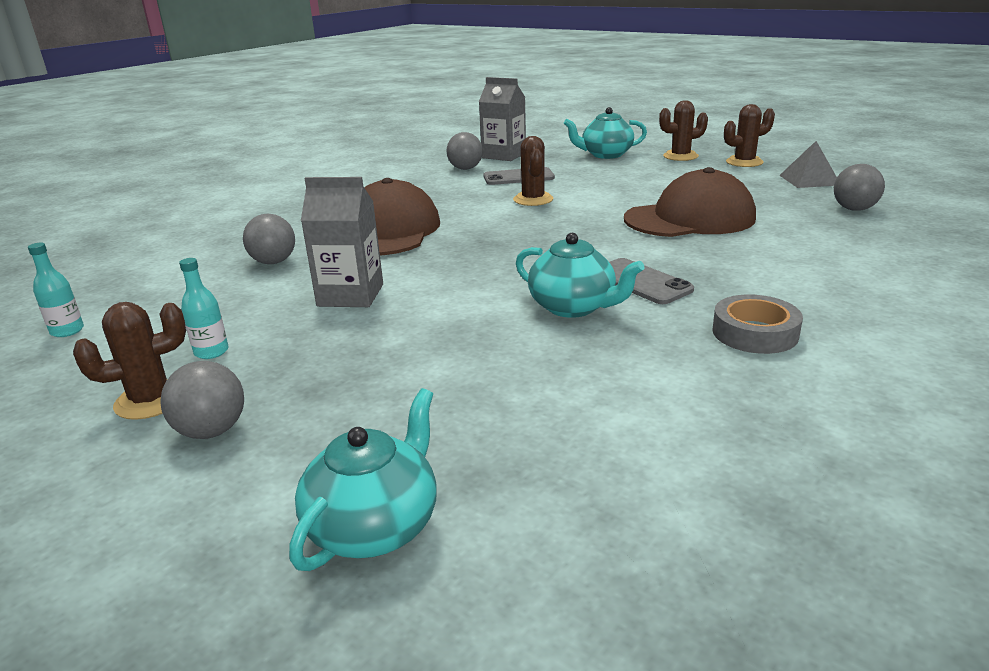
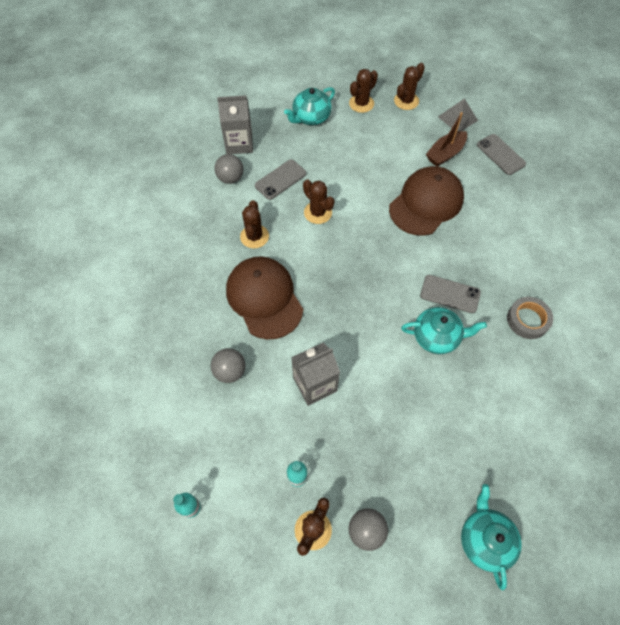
camera: 35 degrees left, 35 degrees up
grey ball [834,164,885,211] -> grey phone [477,134,526,175]
none -> brown cactus [240,200,269,249]
none -> brown boat [426,112,467,166]

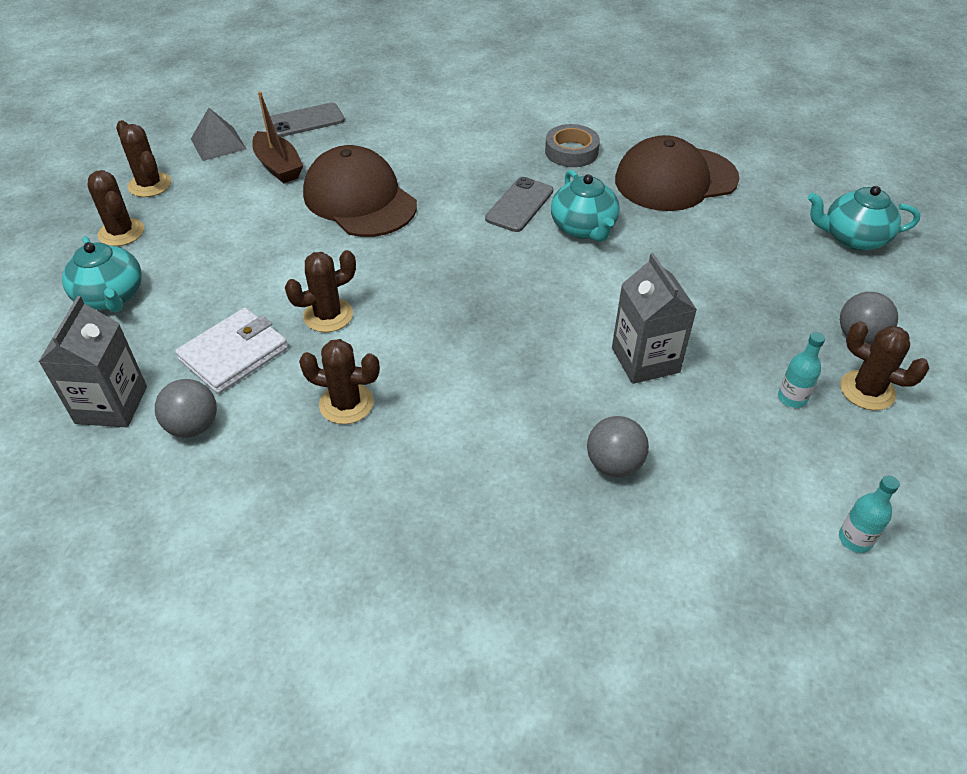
camera: 80 degrees left, 15 degrees down
brown cap [226,256,303,339] -> brown cap moved to [615,135,739,211]
grey phone [255,159,306,200] -> white wallet [175,308,288,394]
turquoise teapot [401,307,487,354] -> turquoise teapot turned 150 degrees clockwise [551,170,620,242]

